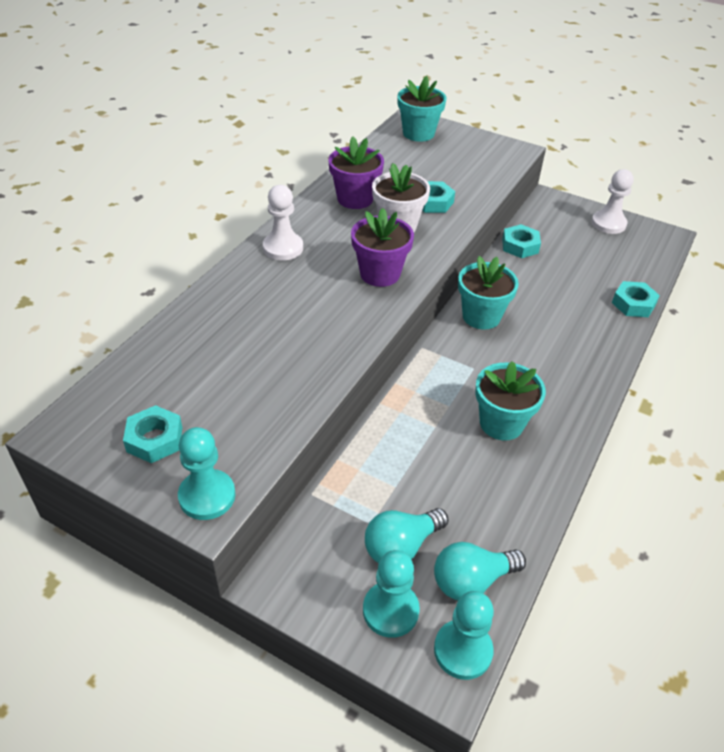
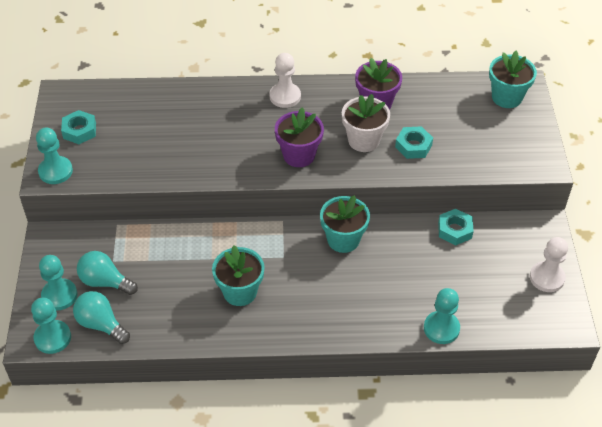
camera: 60 degrees right, 5 degrees up
turquoise nut [612,281,660,317] -> turquoise pawn [424,288,460,344]

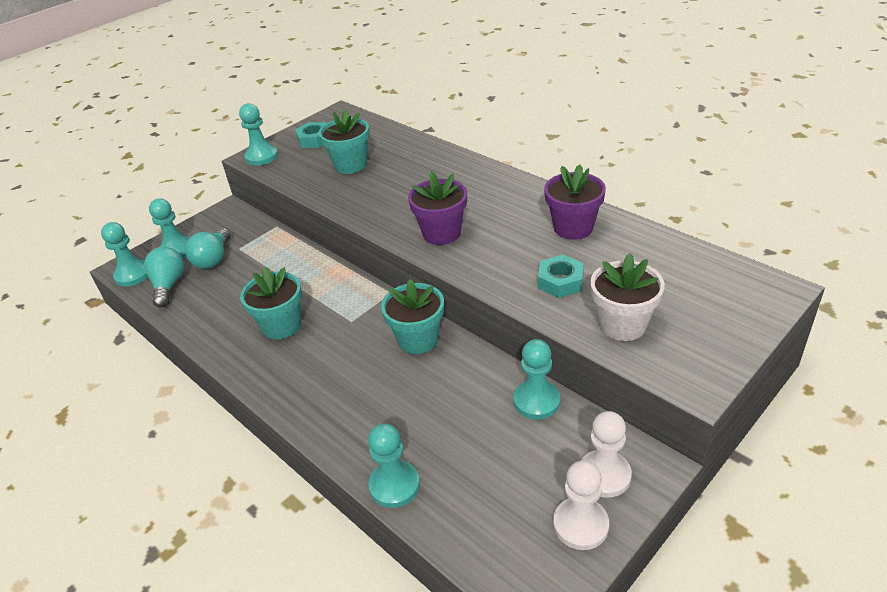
camera: 50 degrees right, 10 degrees down
turquoise light bulb [77,251,138,295] -> turquoise light bulb turned 150 degrees counterclockwise [185,228,230,269]
white pawn [269,53,301,108] -> white pawn moved to [581,411,632,498]
white flower pot [342,94,390,152] -> white flower pot moved to [590,253,665,341]
turquoise nut [438,209,474,245] -> turquoise pawn [513,339,560,419]
turquoise flower pot [489,51,537,108] -> turquoise flower pot moved to [318,109,370,174]

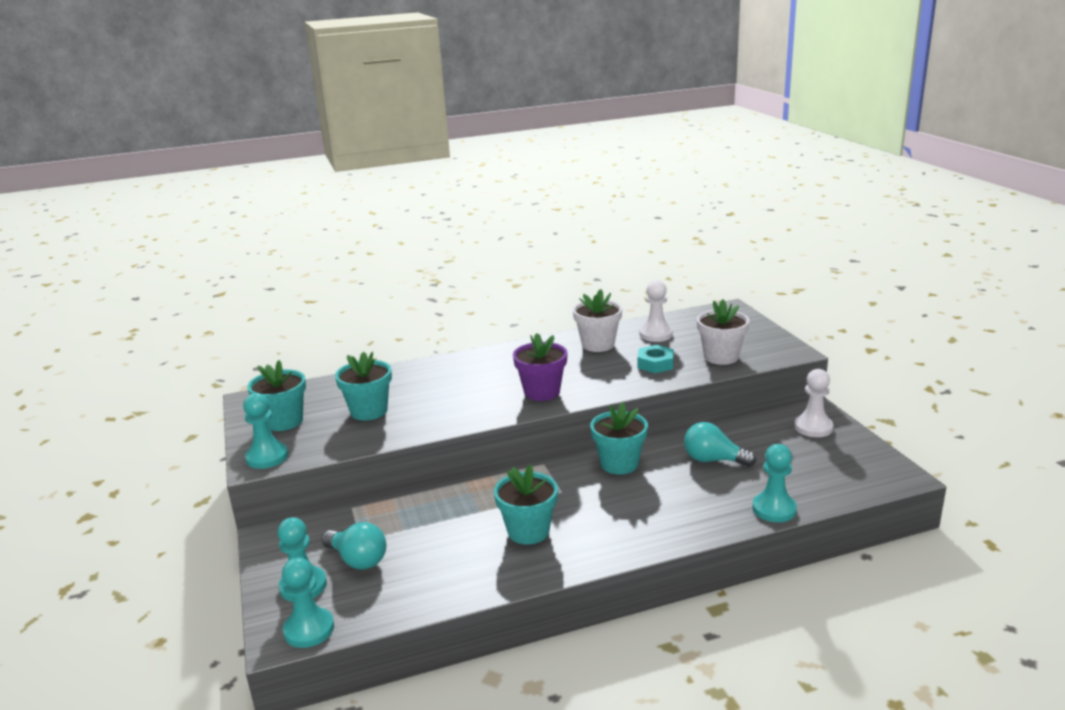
camera: 65 degrees left, 15 degrees down
turquoise light bulb [144,247,184,308] -> turquoise light bulb moved to [684,422,756,466]
turquoise nut [295,122,326,148] -> turquoise flower pot [247,360,306,431]
turquoise pawn [513,339,560,419] -> none
purple flower pot [544,165,606,240] -> white flower pot [573,289,622,352]
white pawn [553,461,609,550] -> white pawn moved to [640,280,673,342]

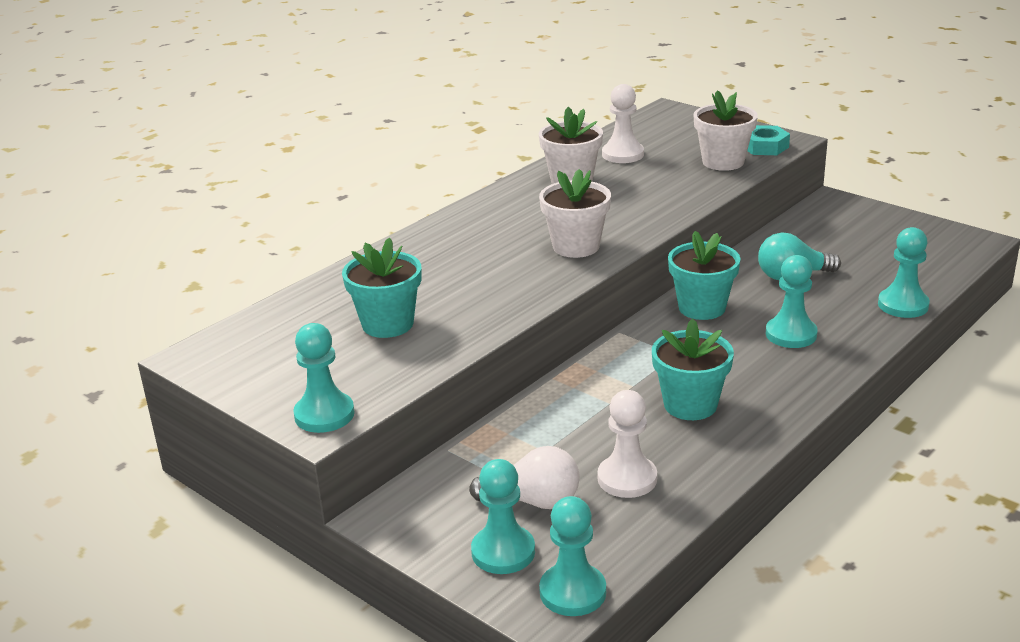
camera: 30 degrees left, 5 degrees up
turquoise flower pot [247,360,306,431] -> none
turquoise light bulb [322,522,386,570] -> white light bulb [469,446,580,509]
purple flower pot [513,333,568,401] -> white flower pot [539,169,611,258]
turquoise nut [638,345,674,373] -> turquoise nut moved to [747,125,790,155]
white pawn [794,369,833,437] -> white pawn moved to [598,390,657,498]
none -> turquoise pawn [766,255,818,348]

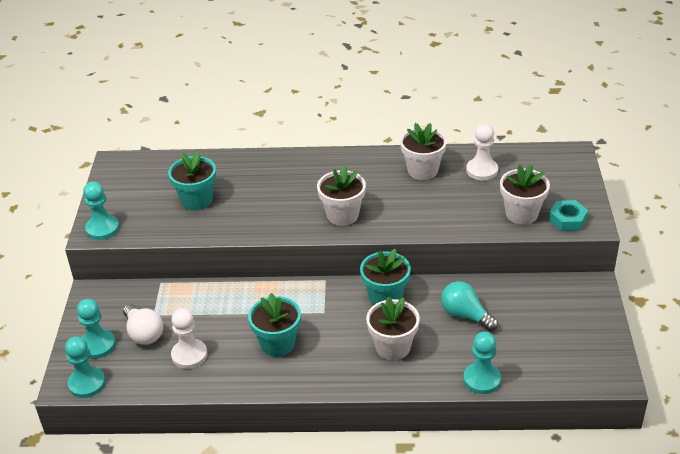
camera: 50 degrees right, 10 degrees up
turquoise pawn [766,255,818,348] -> white flower pot [366,296,420,360]

